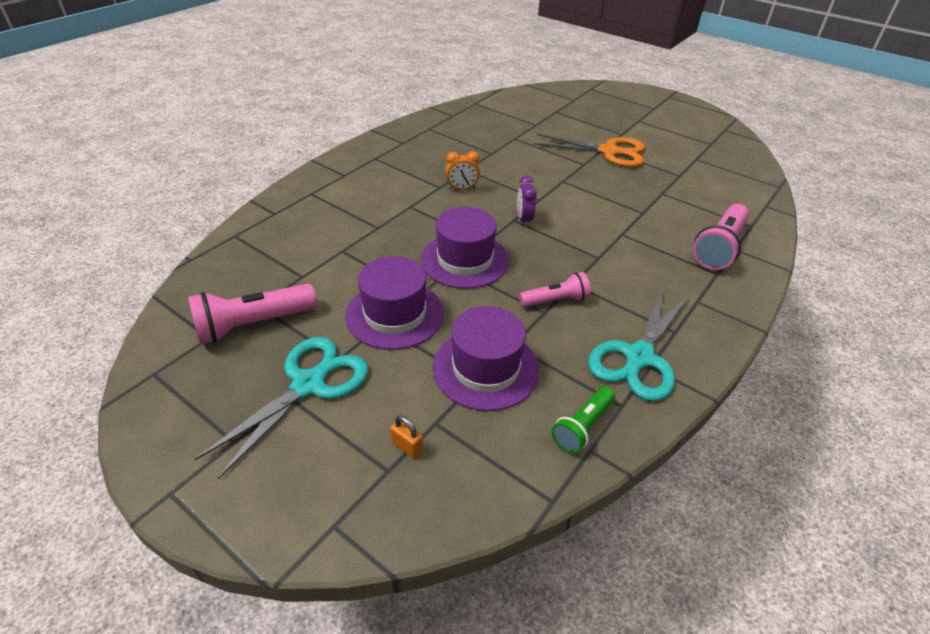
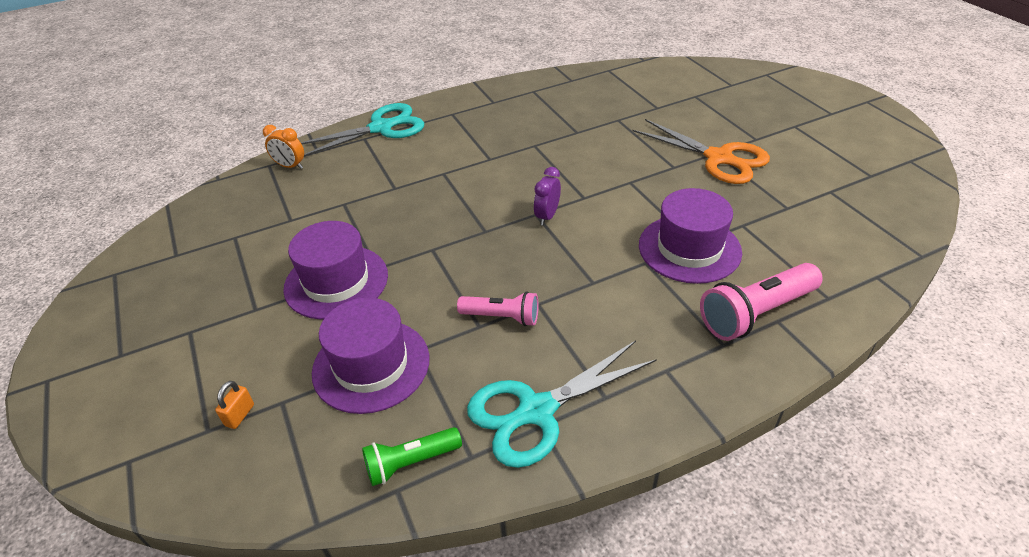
camera: 30 degrees right, 0 degrees up
pink flashlight [188,284,317,344] -> none
turquoise scissors [195,337,368,479] -> turquoise scissors moved to [301,103,424,156]
orange padlock [390,416,423,459] -> orange padlock turned 45 degrees clockwise [215,381,254,429]
purple hat [421,207,509,289] -> purple hat moved to [639,188,742,284]
orange clock [445,151,480,190] -> orange clock moved to [263,125,304,169]

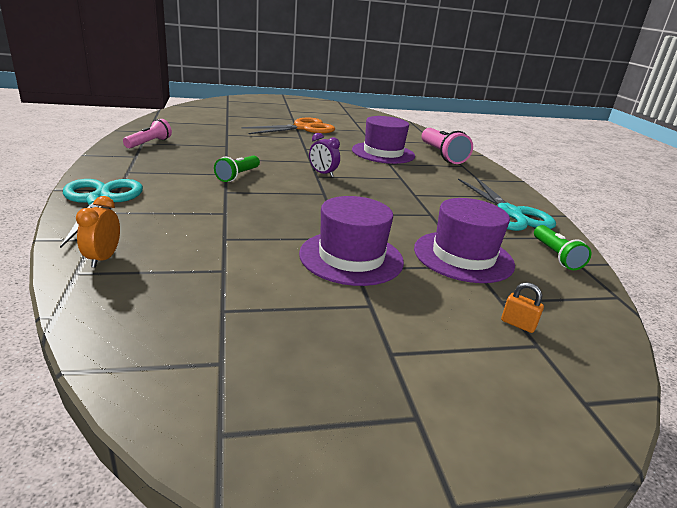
camera: 80 degrees left, 15 degrees down
orange clock [263,125,304,169] -> orange clock turned 150 degrees clockwise [76,196,120,268]
pink flashlight [457,291,539,326] -> pink flashlight moved to [123,119,172,148]
none -> green flashlight [214,155,260,182]

